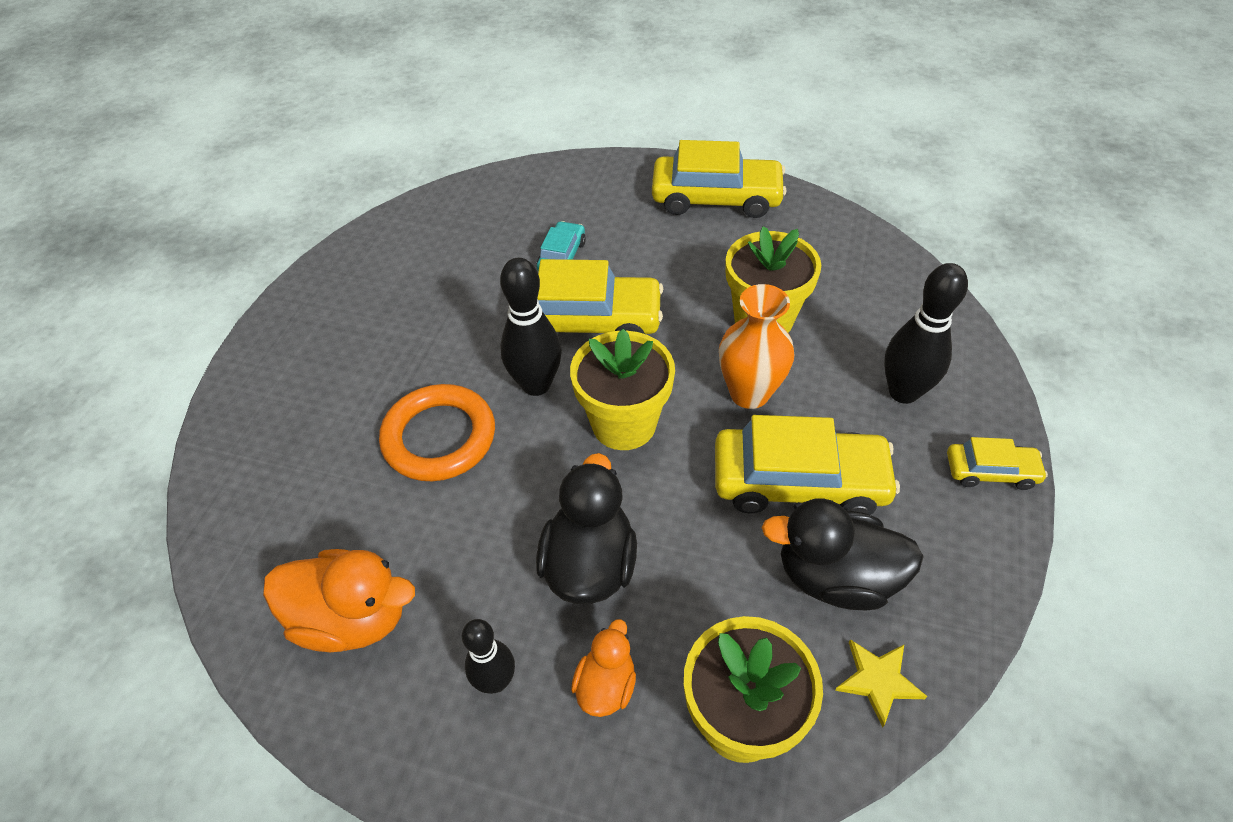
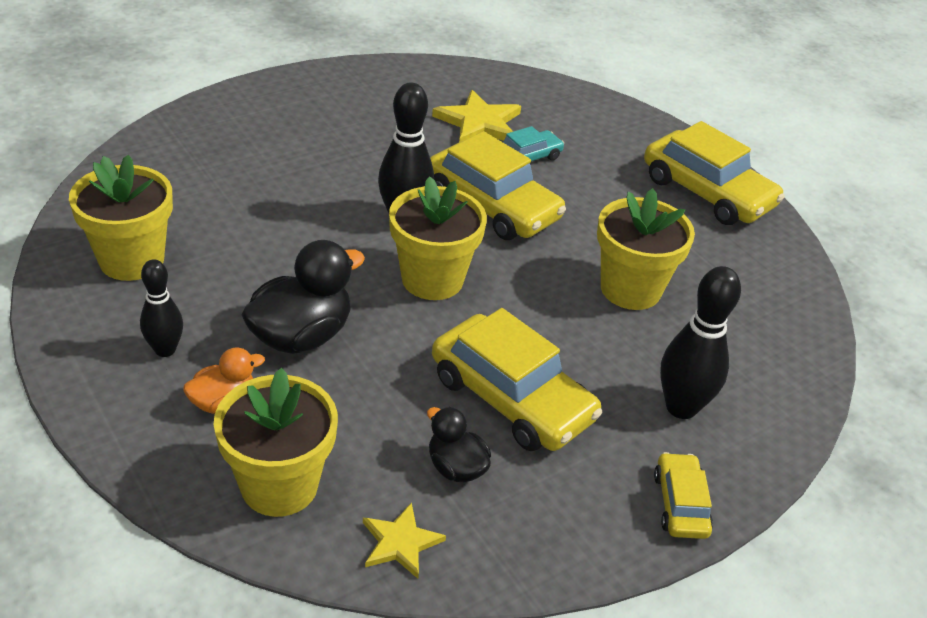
camera: 35 degrees right, 10 degrees down
orange duck [263,549,415,652] -> yellow flower pot [69,155,173,281]
orange ring [379,384,495,481] -> none
orange vase [719,284,794,409] -> none
black duck [761,498,924,610] -> black duck [427,407,491,482], size x0.57
yellow car [947,437,1048,490] -> yellow car turned 135 degrees counterclockwise [654,452,713,539]
none -> yellow star [432,90,521,142]

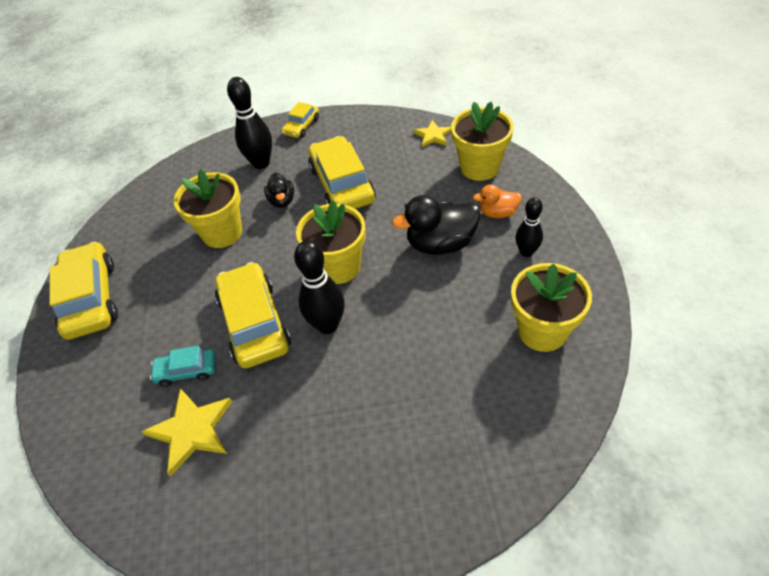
camera: 145 degrees left, 10 degrees up
black duck [427,407,491,482] -> black duck moved to [264,173,294,208]

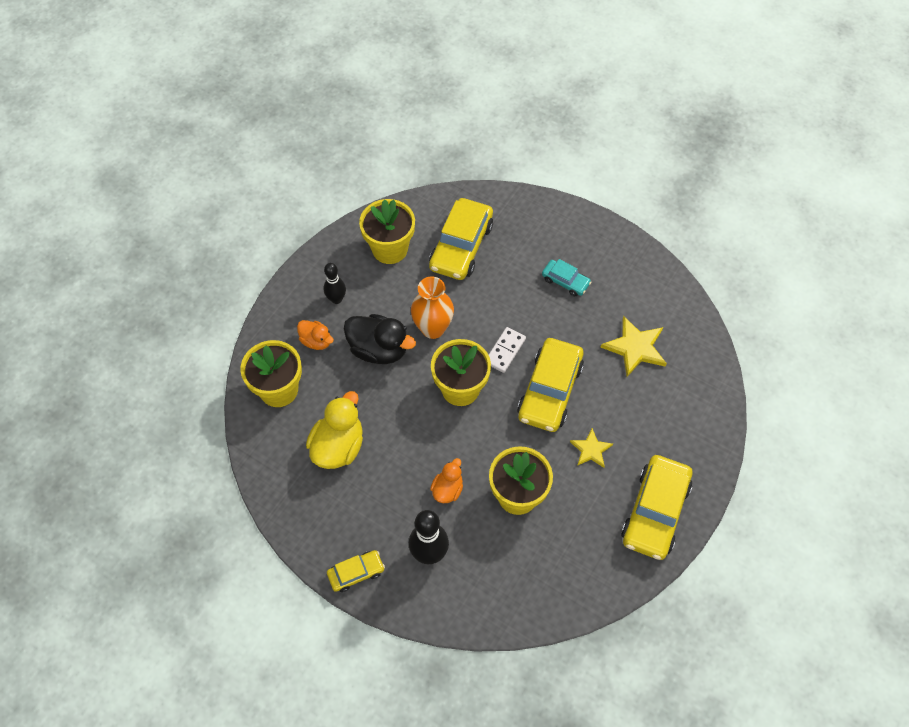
camera: 145 degrees left, 10 degrees up
turquoise car [150,346,215,387] -> turquoise car moved to [542,259,591,296]
black duck [264,173,294,208] -> orange duck [430,458,463,503]
black bowling pin [294,240,345,334] -> white domino [489,327,526,373]
yellow car [308,136,376,209] -> yellow car moved to [429,198,493,280]
yellow star [413,120,451,147] -> yellow star moved to [570,428,613,468]
none -> yellow duck [306,391,363,469]
none -> orange vase [411,277,454,339]

